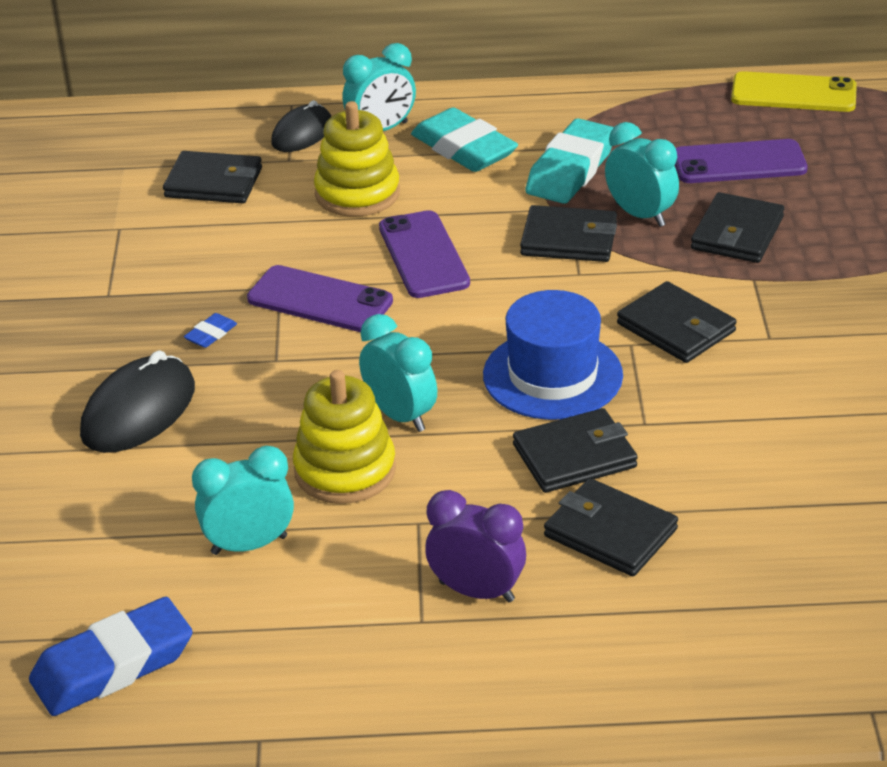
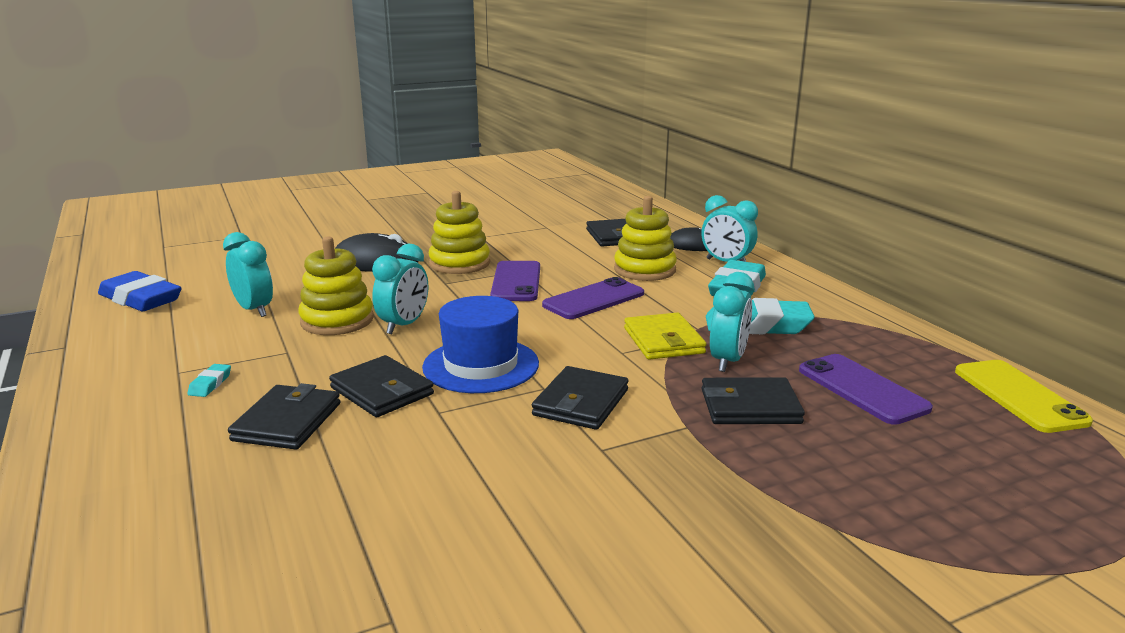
camera: 65 degrees right, 15 degrees down
blue eraser [184,313,237,348] -> yellow stacking toy [429,191,490,274]
purple clock [425,490,526,602] -> turquoise eraser [188,364,231,397]
black wallet [520,205,617,262] -> yellow wallet [624,312,707,360]

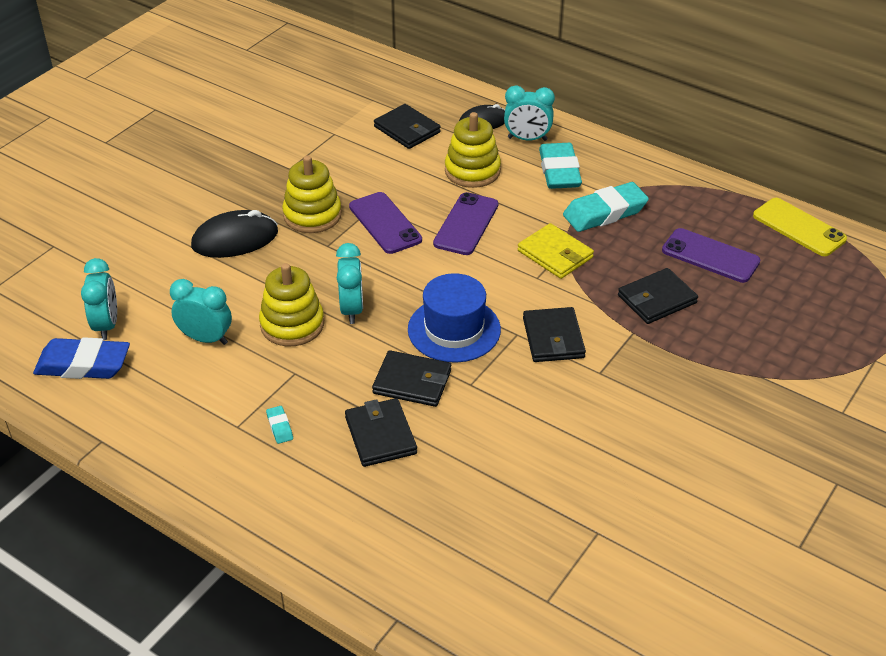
camera: 30 degrees left, 20 degrees up
turquoise clock [710,272,754,372] -> turquoise clock moved to [81,258,117,340]

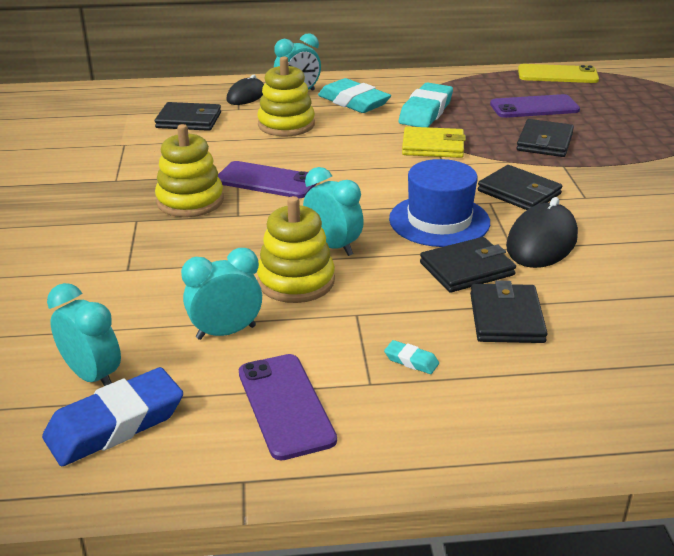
camera: 40 degrees left, 10 degrees down
black mouse [191,210,278,258] -> black mouse moved to [506,197,578,268]
black wallet [345,398,417,467] -> black wallet turned 60 degrees clockwise [470,281,548,343]
purple phone [433,192,498,255] -> purple phone moved to [239,354,337,460]

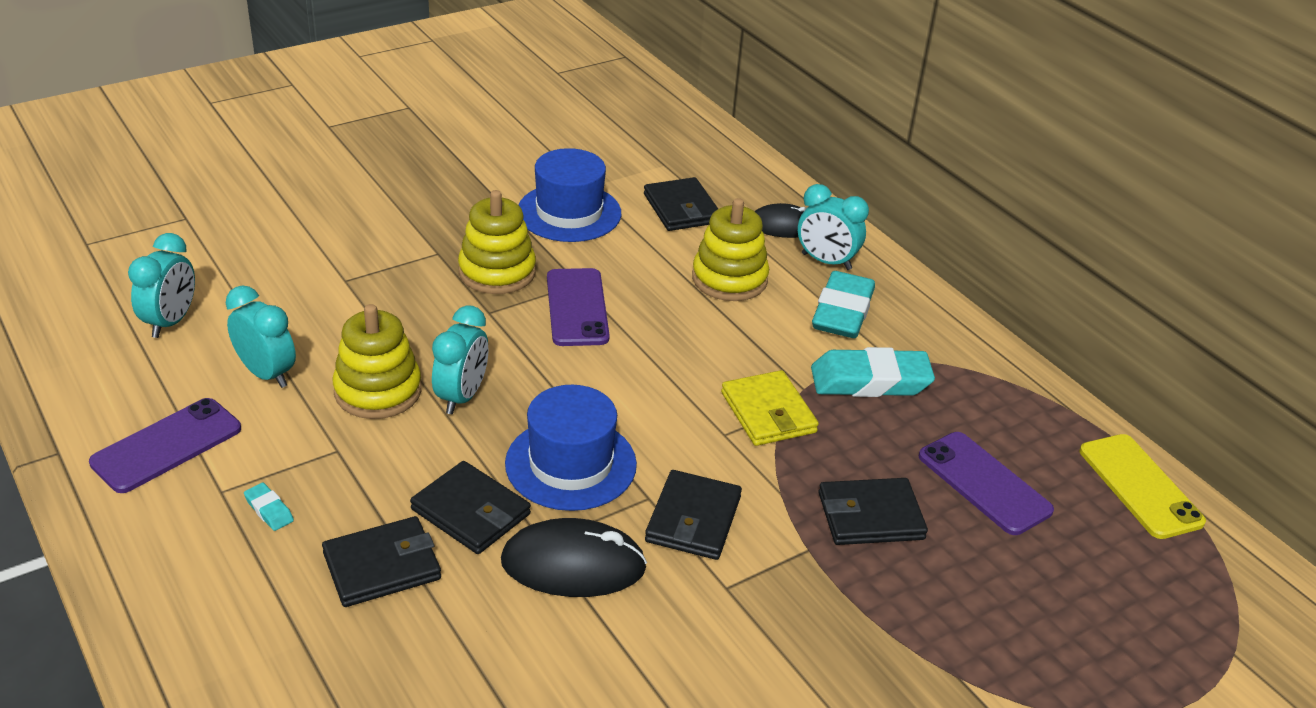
camera: 60 degrees right, 5 degrees up
blue eraser [42,367,183,466] -> none
turquoise eraser [384,340,439,374] -> turquoise eraser turned 45 degrees counterclockwise [244,482,294,531]
none -> blue hat [519,148,621,242]

